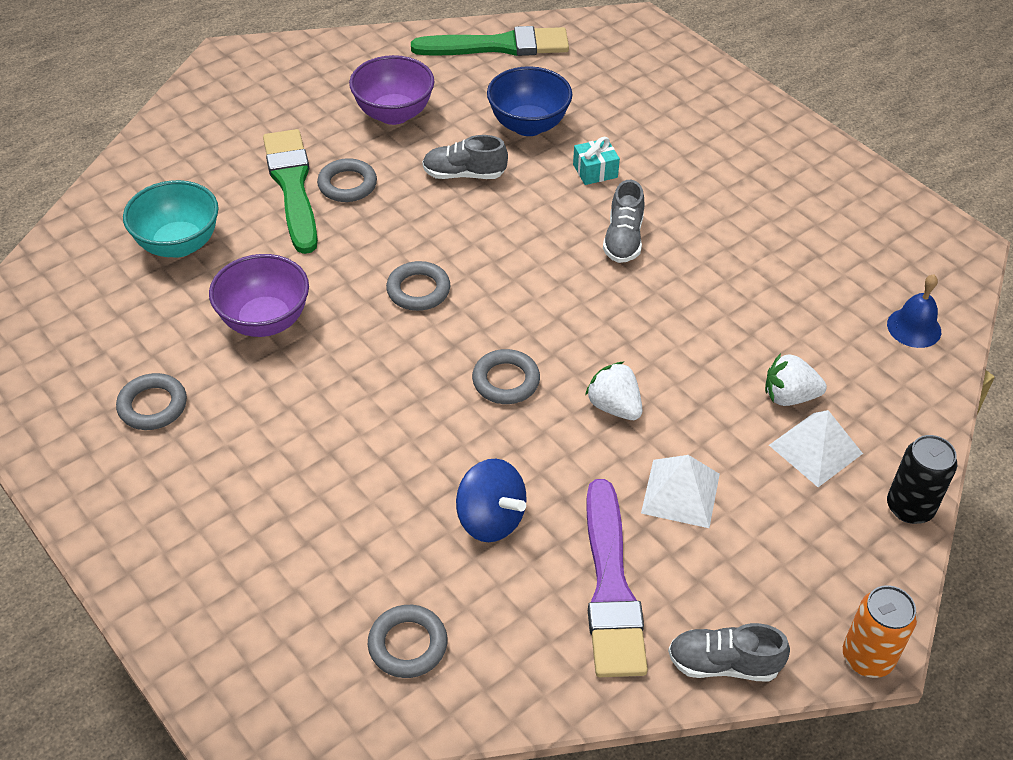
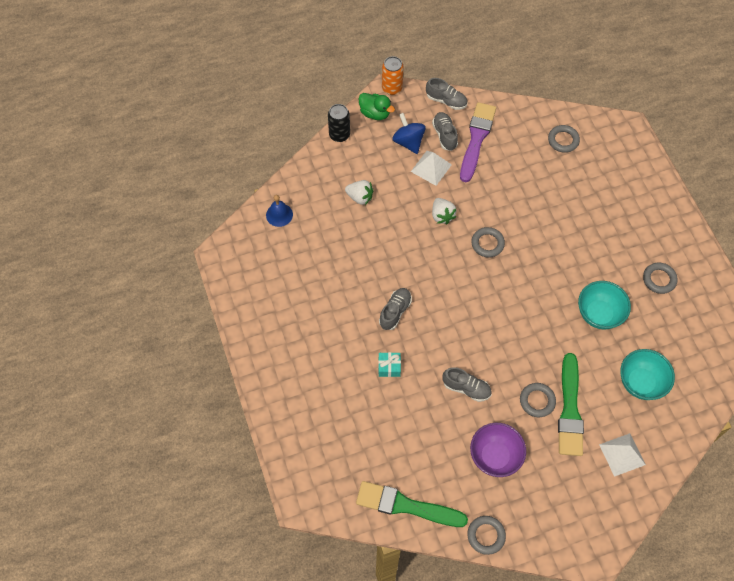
camera: 160 degrees left, 15 degrees up
purple bowl [209,254,309,337] -> turquoise bowl [578,281,631,329]
grey ring [386,261,450,311] -> grey ring moved to [467,516,506,555]
blue spinning top [456,459,526,542] -> blue spinning top moved to [393,113,426,154]
blue bowl [487,66,573,136] -> none
white pyramid [769,410,863,487] -> white pyramid moved to [599,433,646,477]
none -> green duck [359,93,395,120]
none -> grey shoe [432,112,458,151]

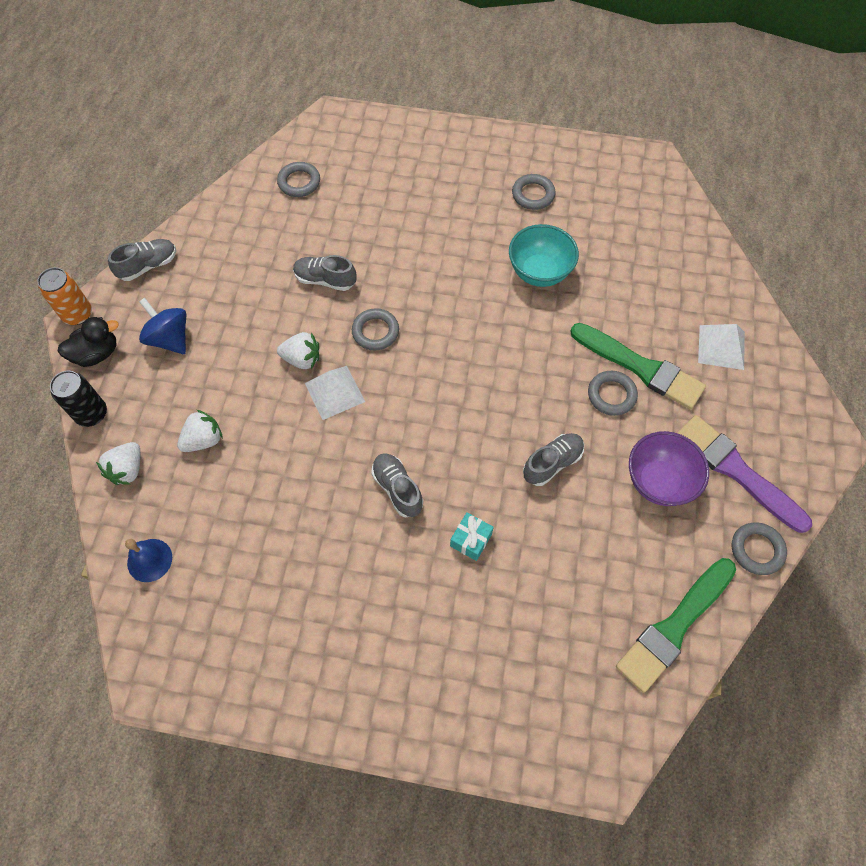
camera: 60 degrees left, 0 degrees up
green duck [359,93,395,120] -> black duck [58,317,119,367]
blue spinning top [393,113,426,154] -> blue spinning top turned 45 degrees clockwise [139,298,186,354]
white pyramid [411,151,452,186] -> white pyramid moved to [305,366,365,420]
grey shoe [432,112,458,151] -> grey shoe moved to [293,255,356,291]
purple brush [460,102,496,182] -> purple brush moved to [677,415,812,533]
turquoise bowl [620,349,675,400] -> none
none -> white strawberry [96,442,140,485]

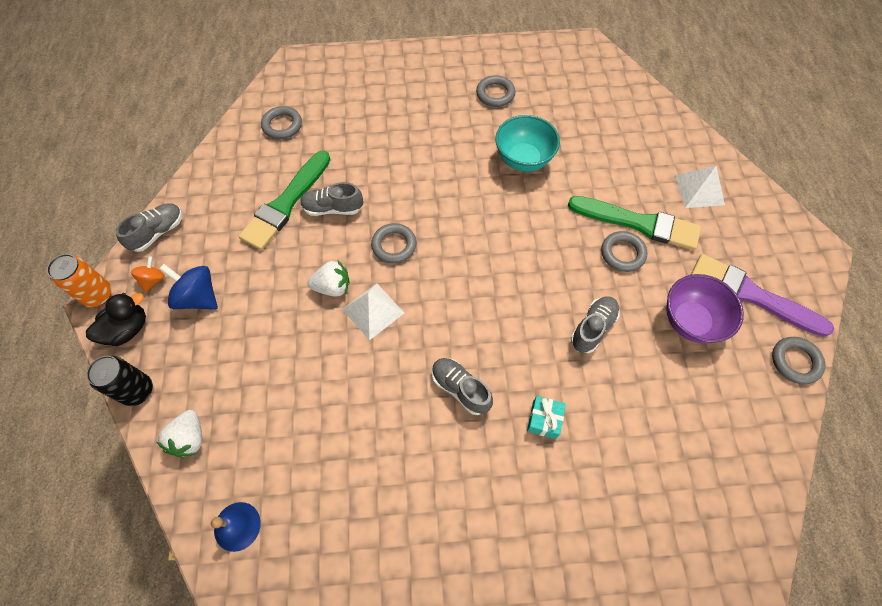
camera: 15 degrees left, 0 degrees up
white strawberry [177,410,223,452] -> none
green brush [616,558,736,693] -> green brush moved to [239,151,331,250]
none -> orange spinning top [131,256,165,292]

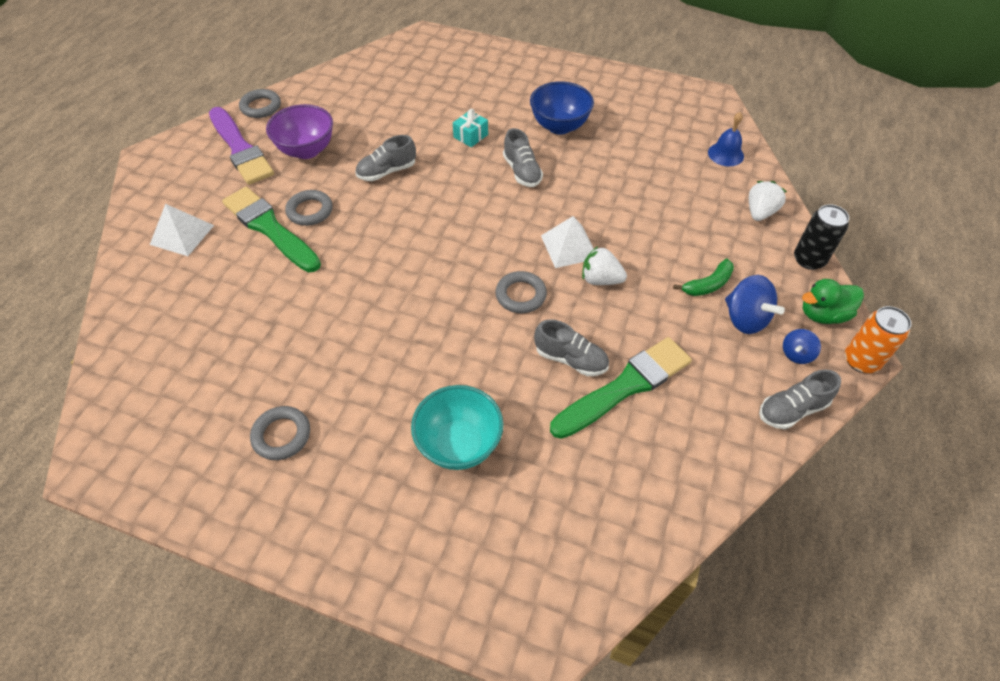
camera: 155 degrees left, 10 degrees down
black duck [86,293,146,346] -> green duck [802,279,864,324]
orange spinning top [131,256,165,292] -> blue spinning top [783,329,821,364]
grey ring [261,106,302,139] -> none
turquoise bowl [496,115,560,172] -> turquoise bowl moved to [411,385,504,470]
none -> blue bowl [530,81,594,135]
none -> green banana [673,259,734,296]

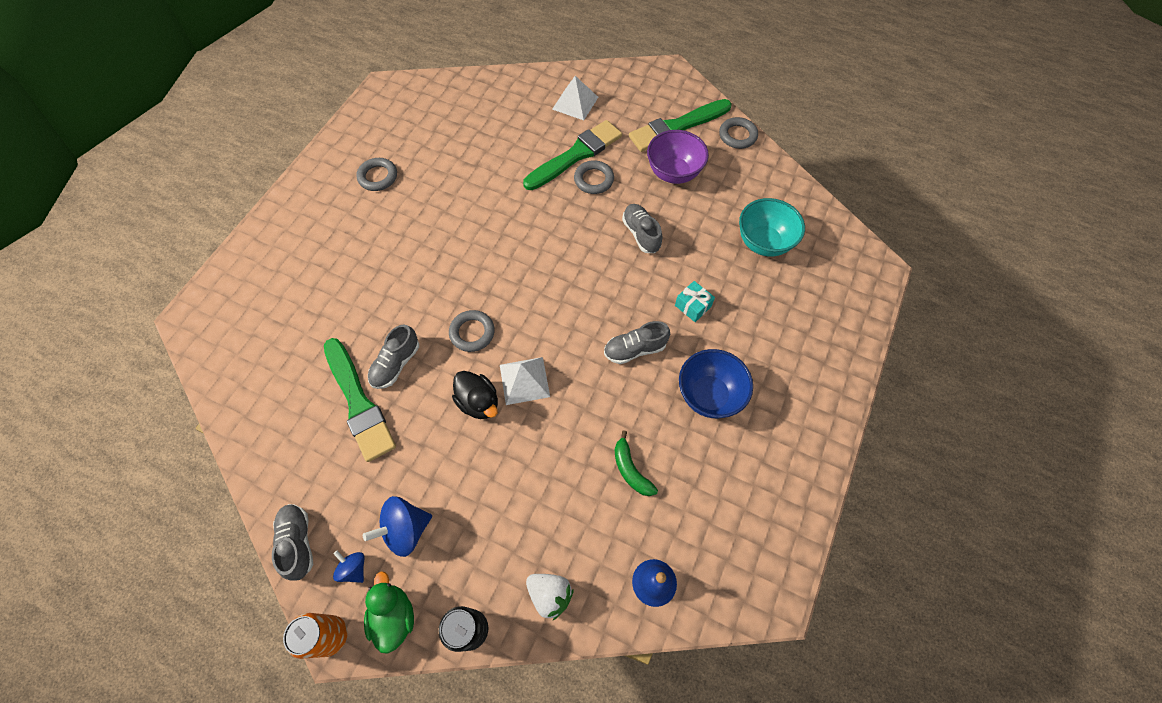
camera: 95 degrees right, 10 degrees up
purple brush [209,107,274,185] -> green brush [629,99,732,152]
turquoise bowl [411,385,504,470] -> turquoise bowl moved to [739,198,805,257]
white strawberry [582,246,627,285] -> black duck [452,371,498,419]
green banana [673,259,734,296] -> green banana moved to [615,430,658,496]

